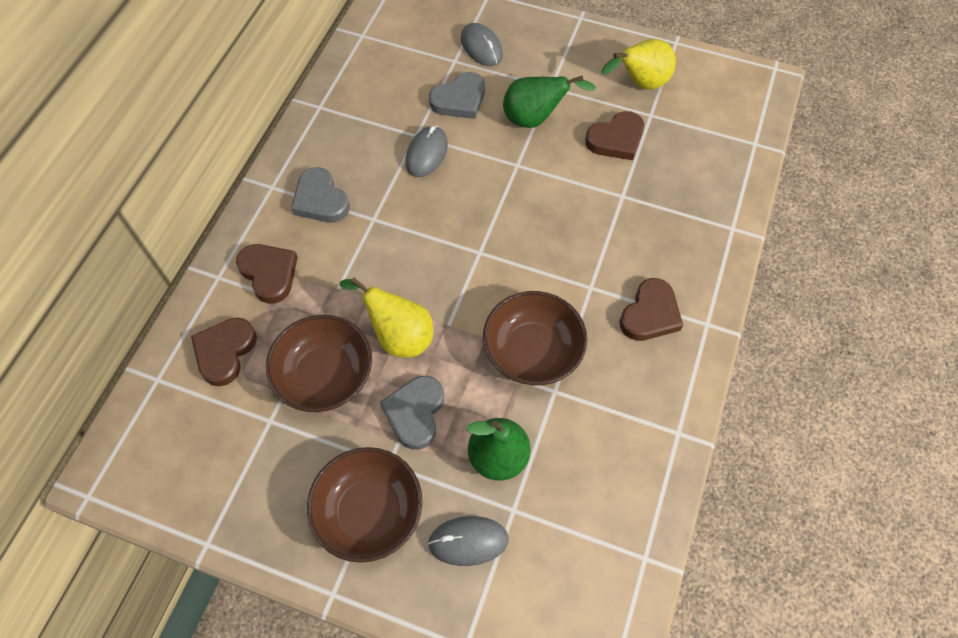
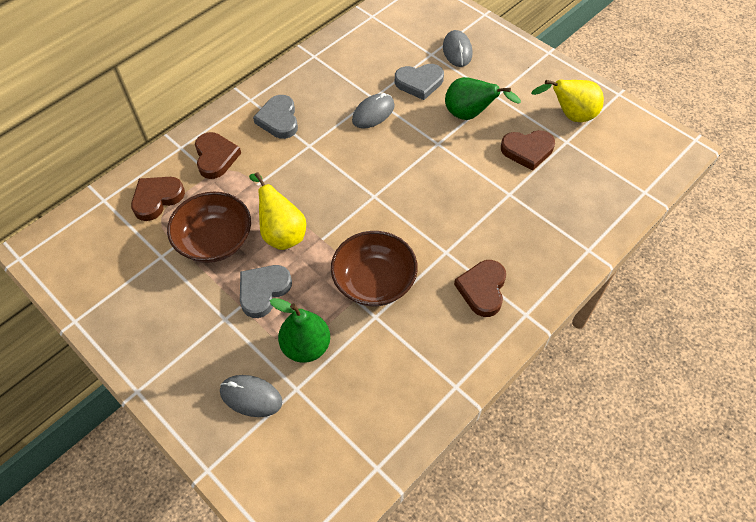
camera: 25 degrees right, 5 degrees down
brown bowl [307,447,422,563] -> none
brown heart [619,278,683,341] -> brown heart turned 135 degrees clockwise [454,260,506,317]

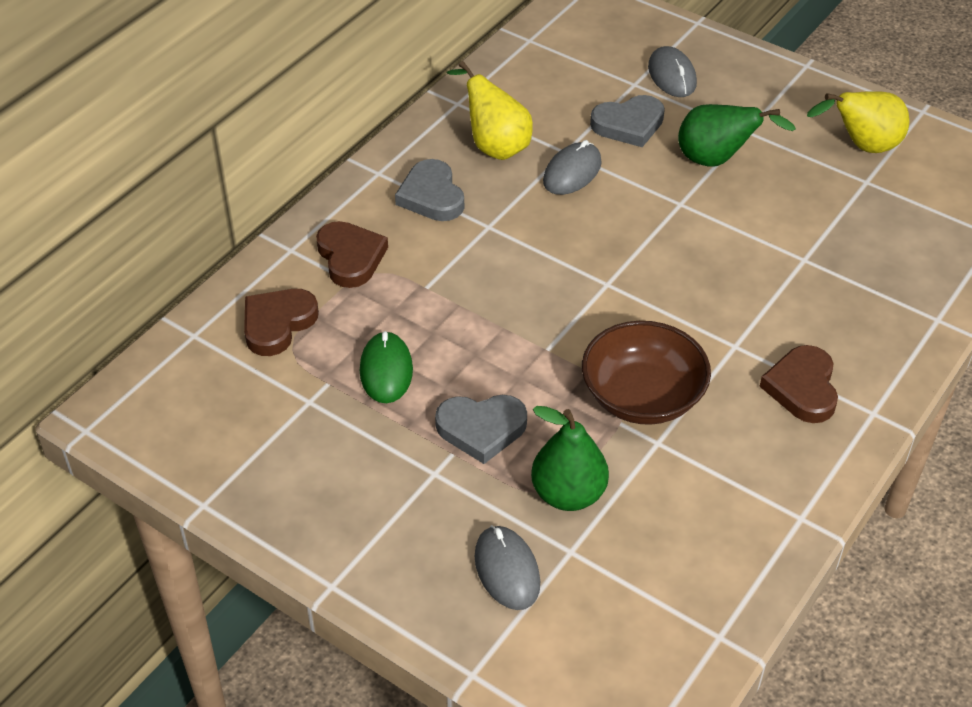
camera: 10 degrees left, 10 degrees down
brown bowl [167,192,251,263] -> green mouse [360,331,413,403]
grey mouse [220,375,282,417] -> grey mouse turned 60 degrees clockwise [474,525,540,610]
grey heart [240,265,292,318] -> grey heart turned 120 degrees counterclockwise [435,395,527,464]
yellow pear [249,172,306,250] -> yellow pear moved to [447,61,533,160]
brown heart [501,130,555,171] -> none

